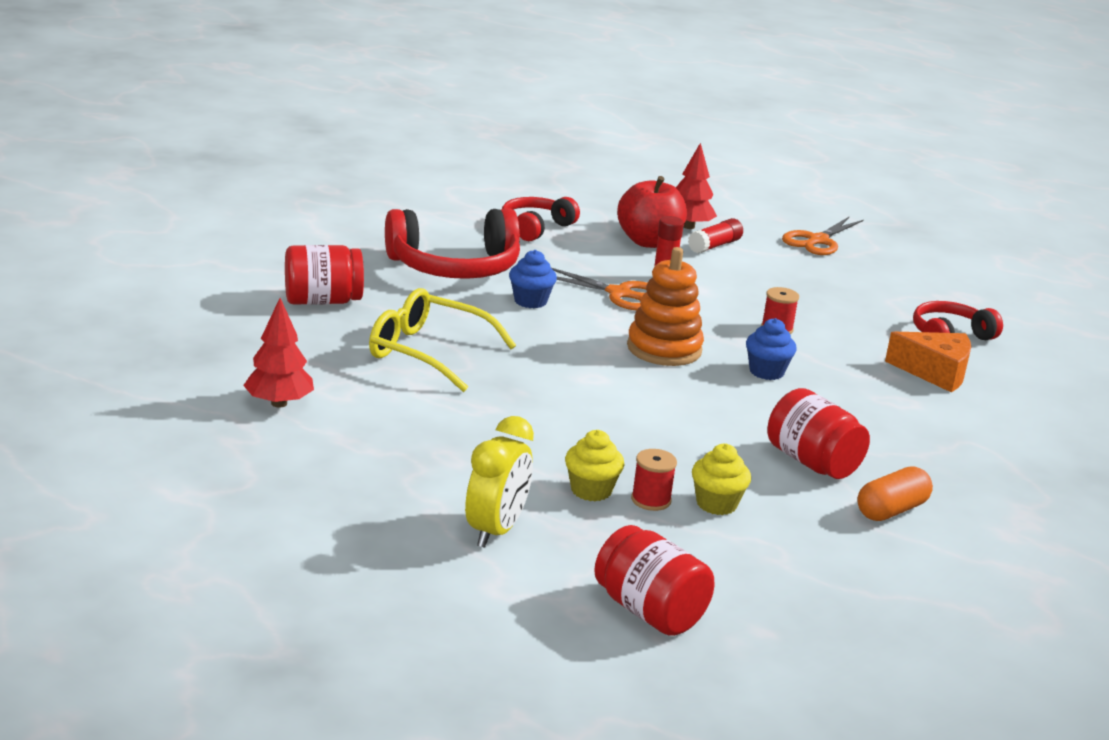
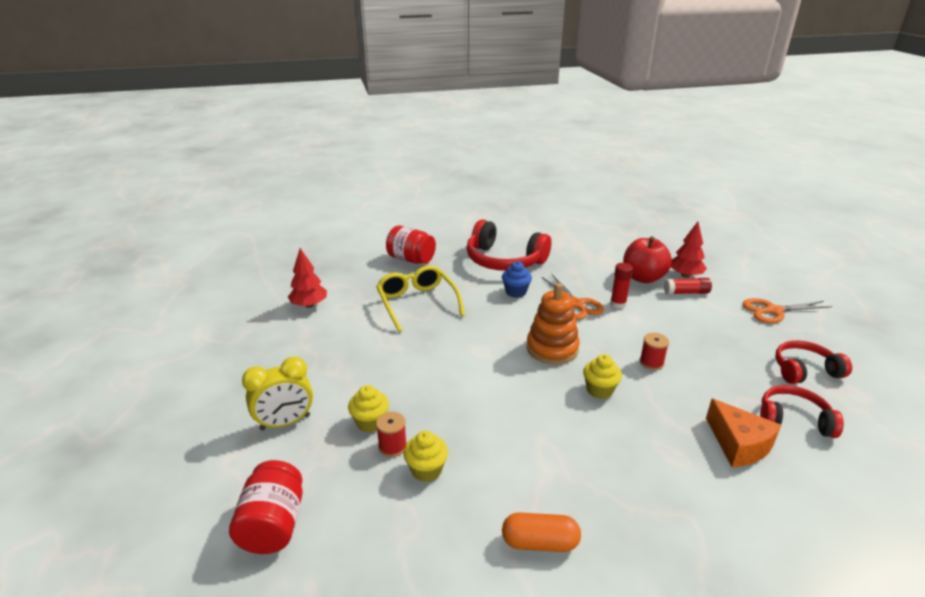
camera: 45 degrees right, 5 degrees up
red headphones [502,197,580,241] -> red headphones moved to [775,340,852,384]
blue cupcake [746,318,797,380] -> yellow cupcake [583,354,622,399]
red jar [768,388,870,479] -> none

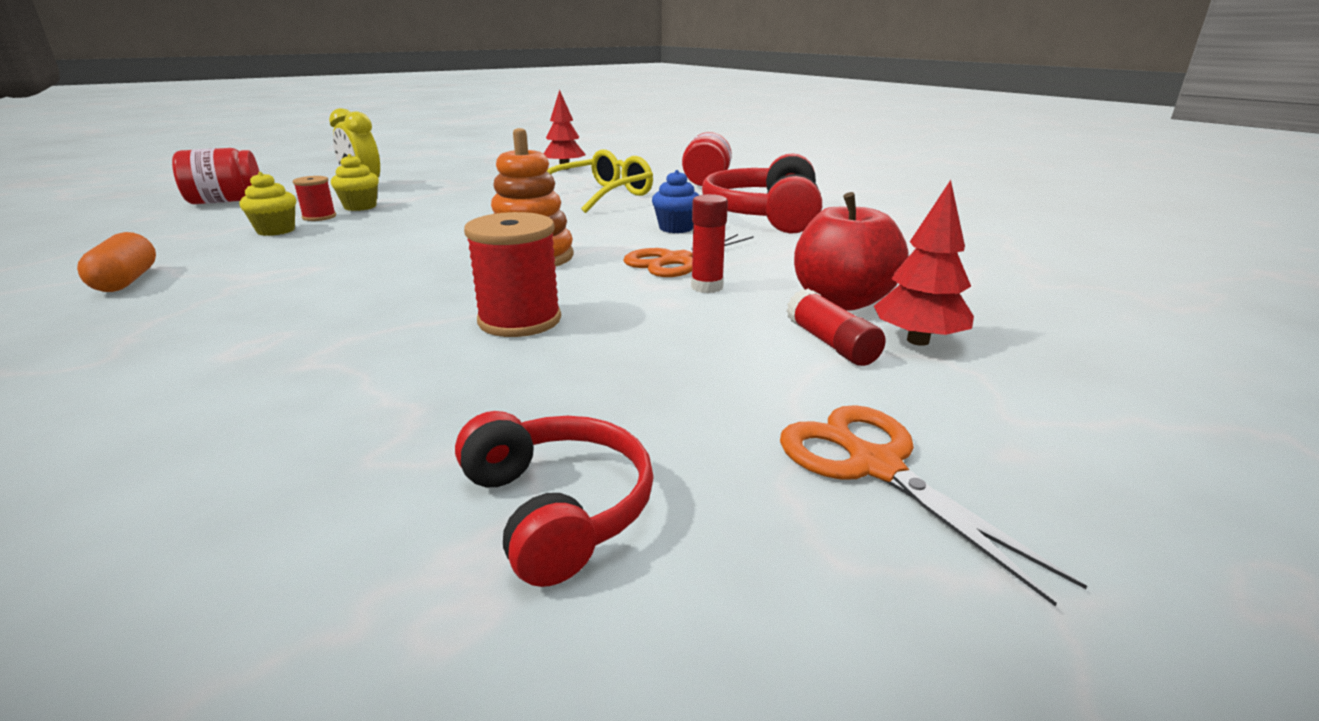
camera: 70 degrees right, 5 degrees down
yellow cupcake [583,354,622,399] -> none
red spool [639,333,669,370] -> red spool [464,212,561,337], size x1.73
orange cheese [706,399,781,467] -> none
red headphones [760,385,844,438] -> none

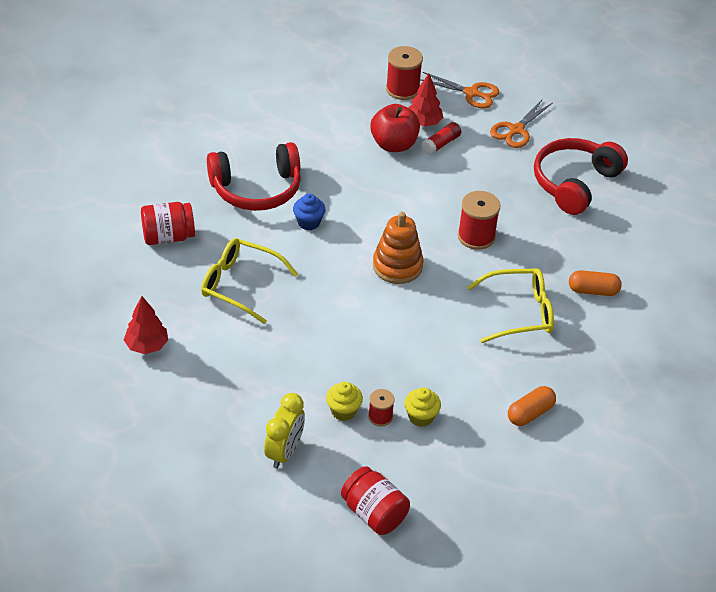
camera: 115 degrees left, 20 degrees up
red headphones [455,411,654,587] -> red headphones [534,138,628,215], size x1.67
orange scissors [623,234,754,277] -> orange scissors moved to [420,72,499,109]
red glue stick [691,194,728,293] -> none
none -> red spool [386,46,423,100]
none -> yellow glasses [468,268,554,343]
none -> orange capsule [569,270,622,296]

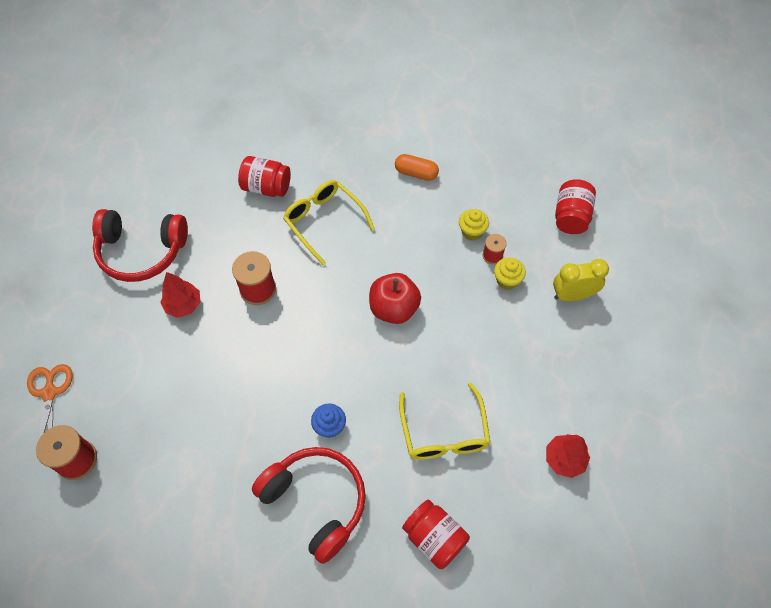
camera: 120 degrees left, 15 degrees up
red apple [370,104,420,152] -> red apple moved to [369,273,421,324]
orange stacking toy [373,212,423,284] -> none
red tree [408,73,444,127] -> red tree moved to [160,272,200,318]
red glue stick [421,122,461,155] -> none
orange scissors [490,99,552,148] -> none
orange capsule [569,270,622,296] -> red jar [238,156,291,197]

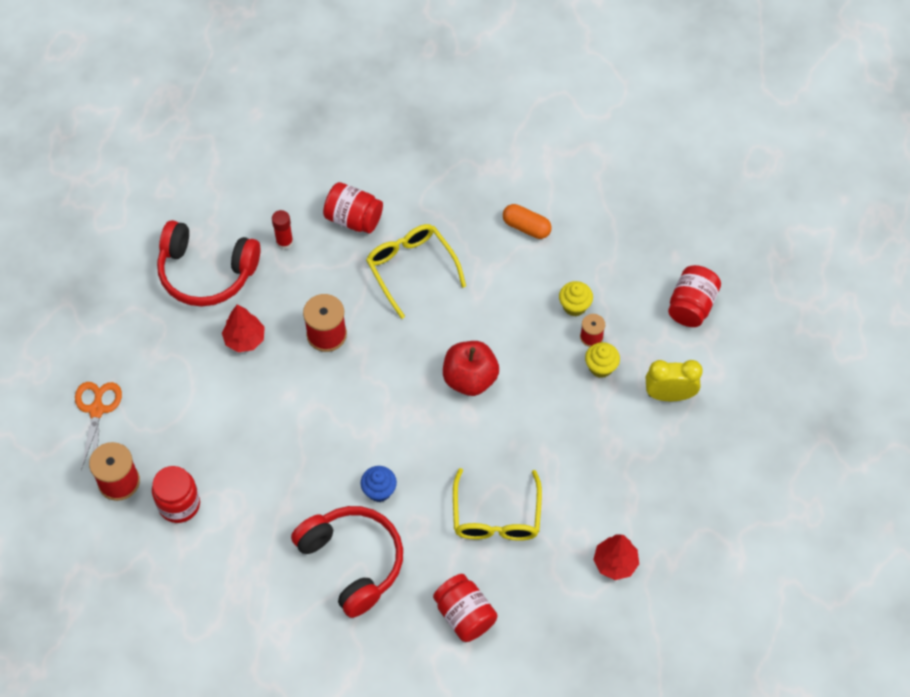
camera: 10 degrees right, 0 degrees up
none -> red jar [152,466,200,523]
none -> red glue stick [272,210,293,250]

